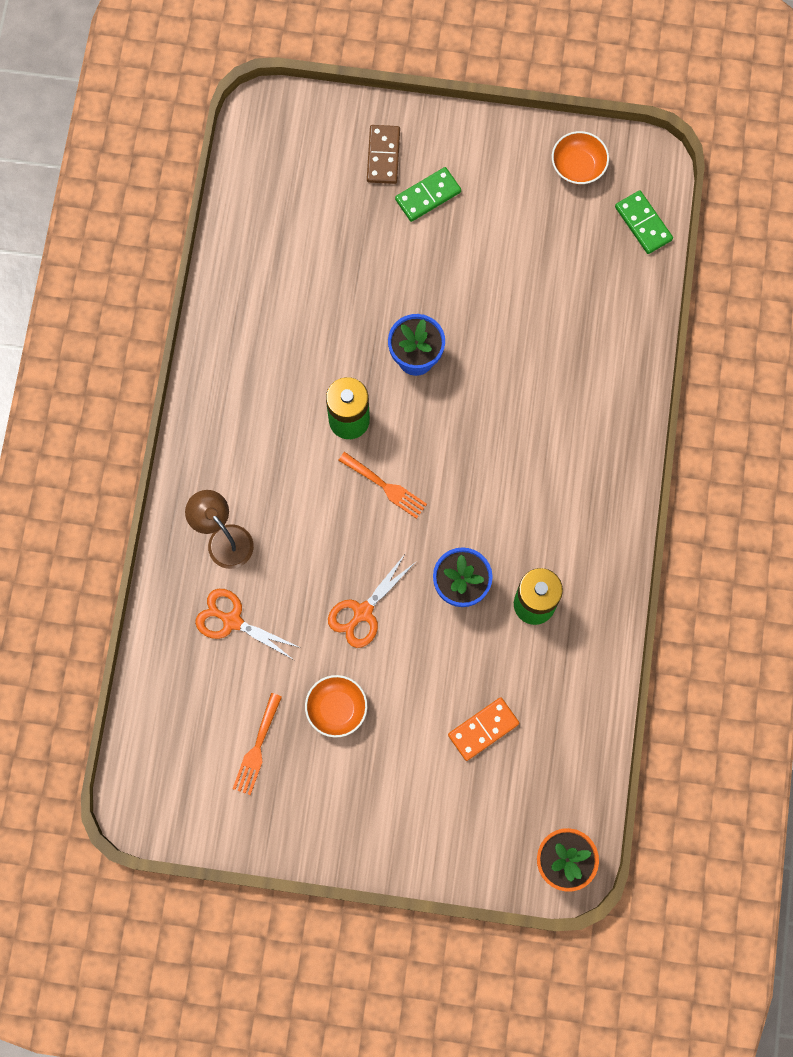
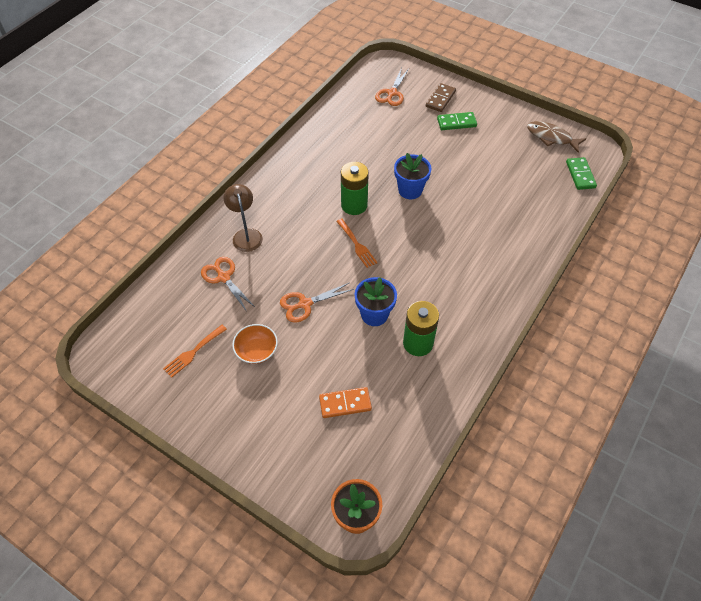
camera: 25 degrees right, 20 degrees down
orange bowl [552,131,609,185] -> brown fish [527,121,586,153]
none -> orange scissors [375,68,409,106]

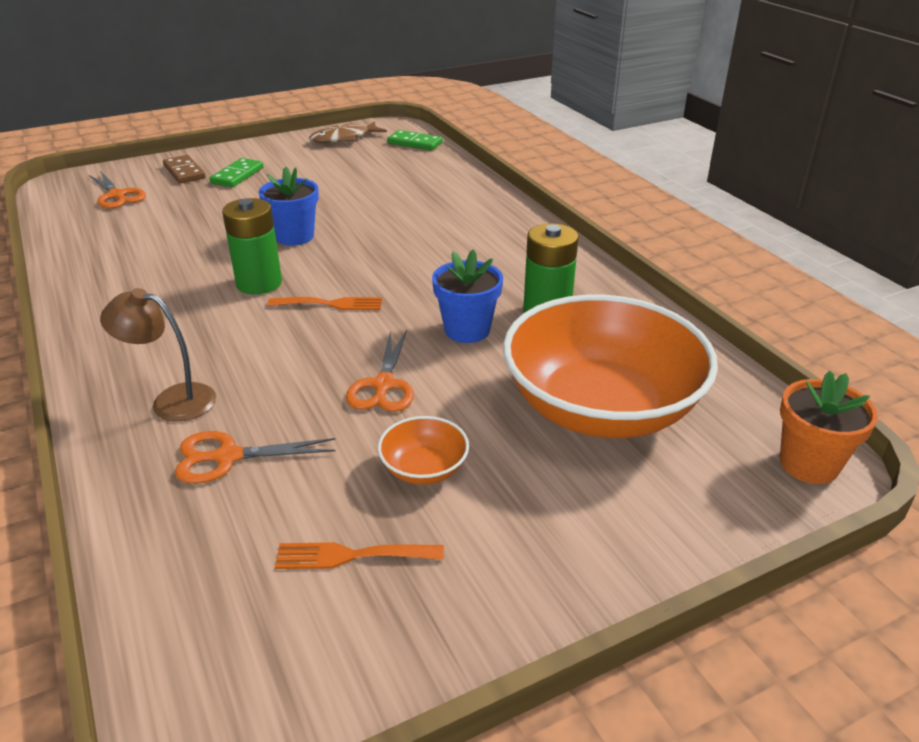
camera: 60 degrees left, 20 degrees down
orange fork [163,325,227,378] -> orange fork turned 105 degrees clockwise [275,542,444,569]
orange domino [319,387,372,418] -> orange bowl [503,295,718,438]

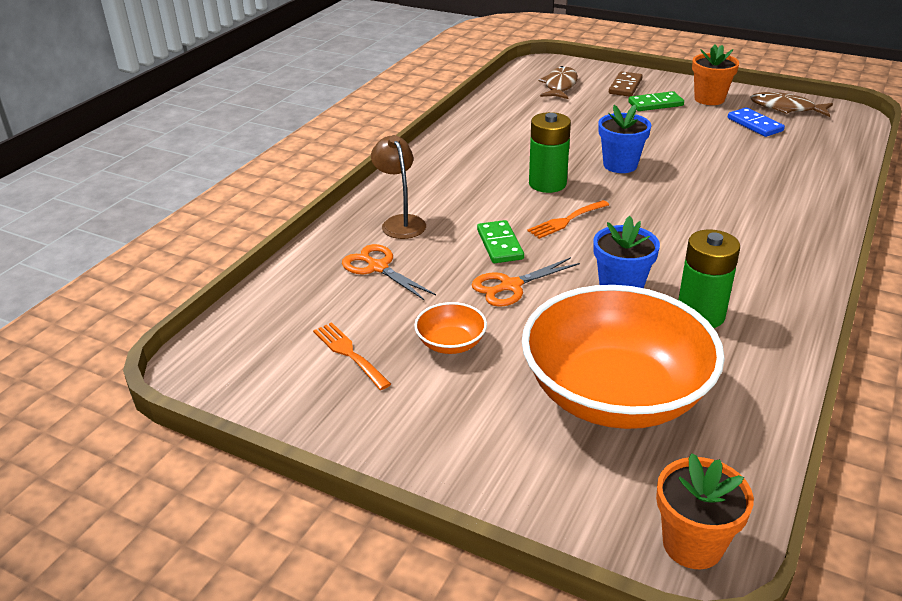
camera: 55 degrees right, 0 degrees up
orange scissors [89,171,146,209] -> brown fish [538,66,578,99]
orange fork [267,297,382,310] -> orange fork turned 90 degrees clockwise [527,200,609,239]
green domino [387,130,443,151] -> green domino moved to [477,220,524,263]
none -> orange flower pot [692,45,739,105]
none -> blue domino [728,107,785,137]

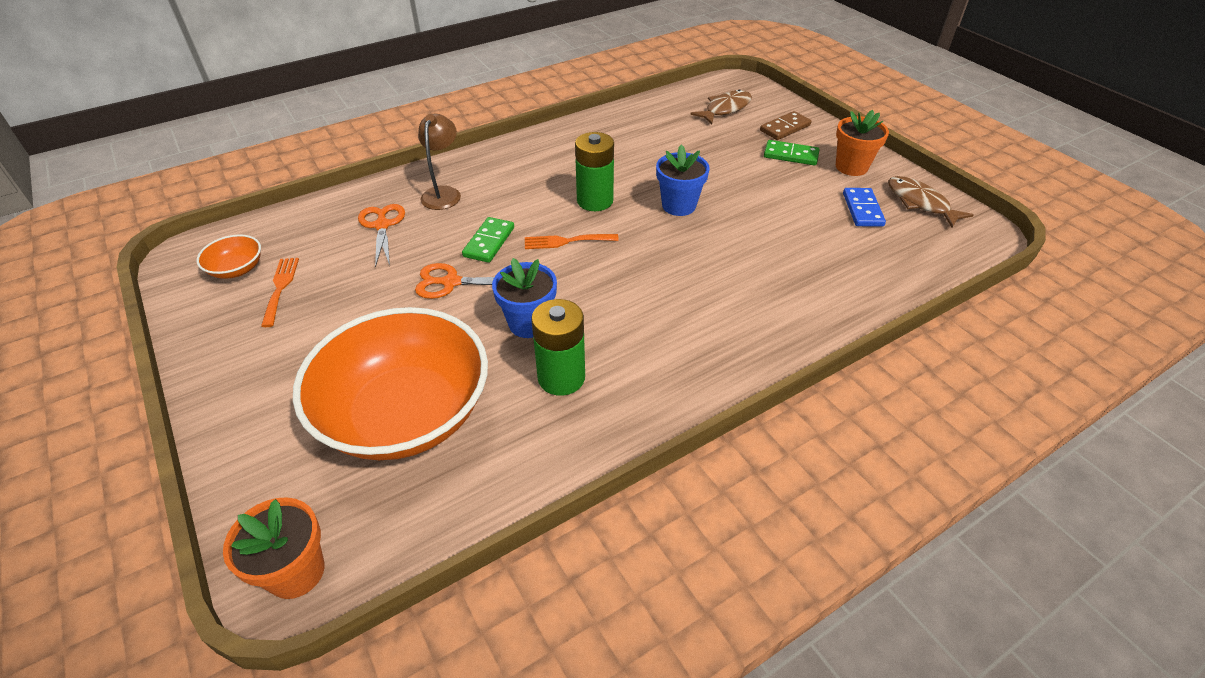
camera: 30 degrees right, 10 degrees up
orange bowl [414,302,487,354] -> orange bowl moved to [196,235,261,279]

